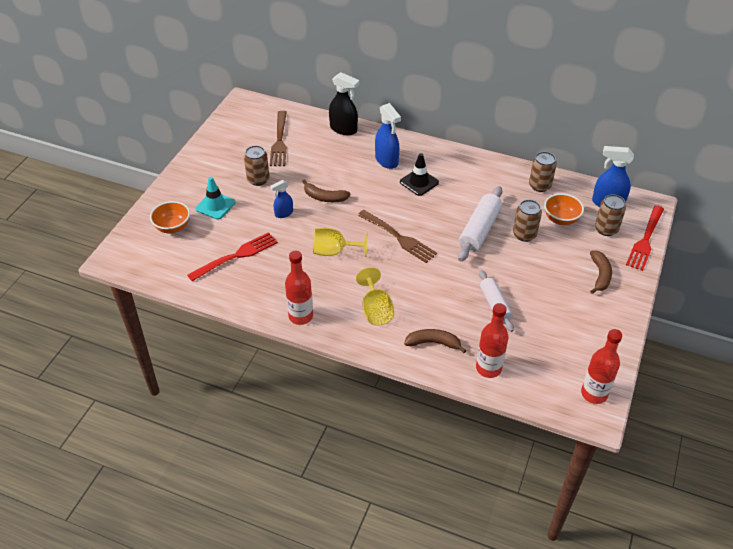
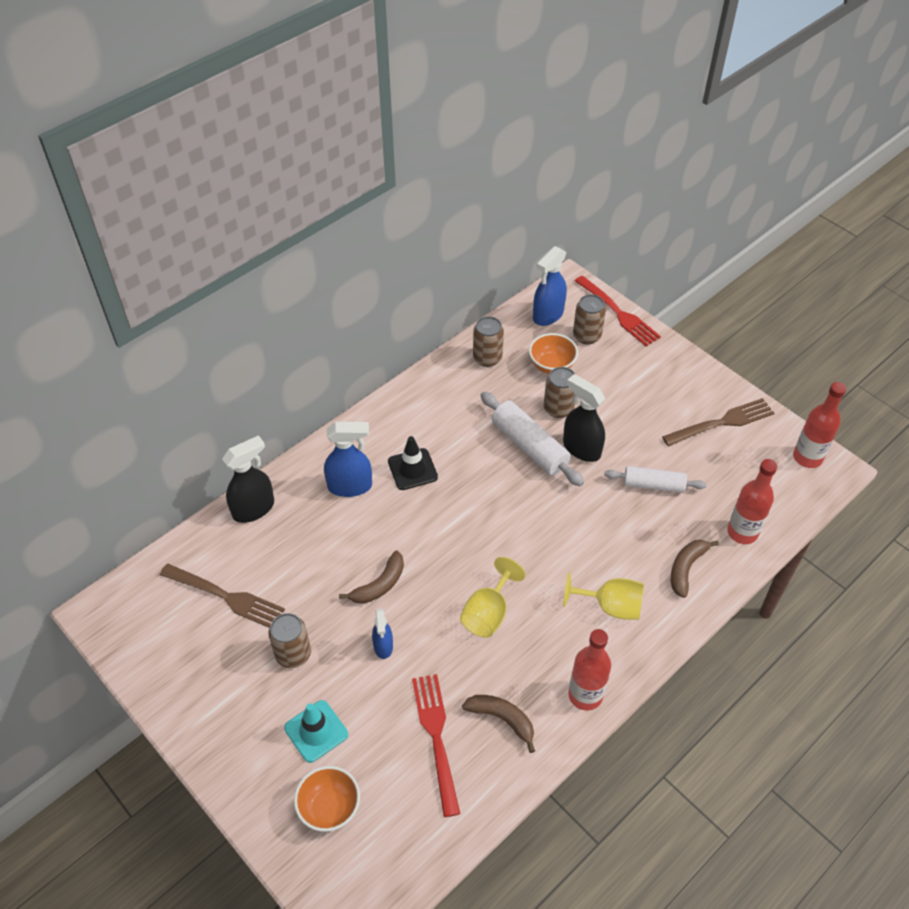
camera: 65 degrees left, 5 degrees up
brown fork [358,210,437,263] -> brown fork moved to [662,398,774,446]
brown banana [590,251,612,294] -> brown banana moved to [462,695,535,753]
none -> black spray bottle [563,374,605,462]

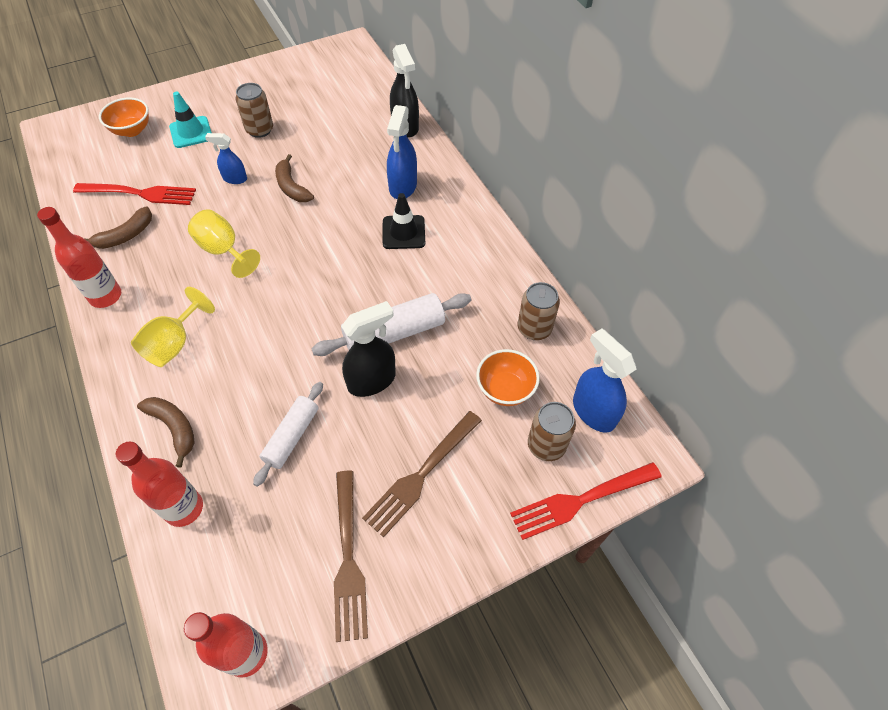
camera: 105 degrees right, 5 degrees up
brown fork [160,564,285,628] -> brown fork moved to [362,411,482,537]
brown can [544,367,575,418] -> none

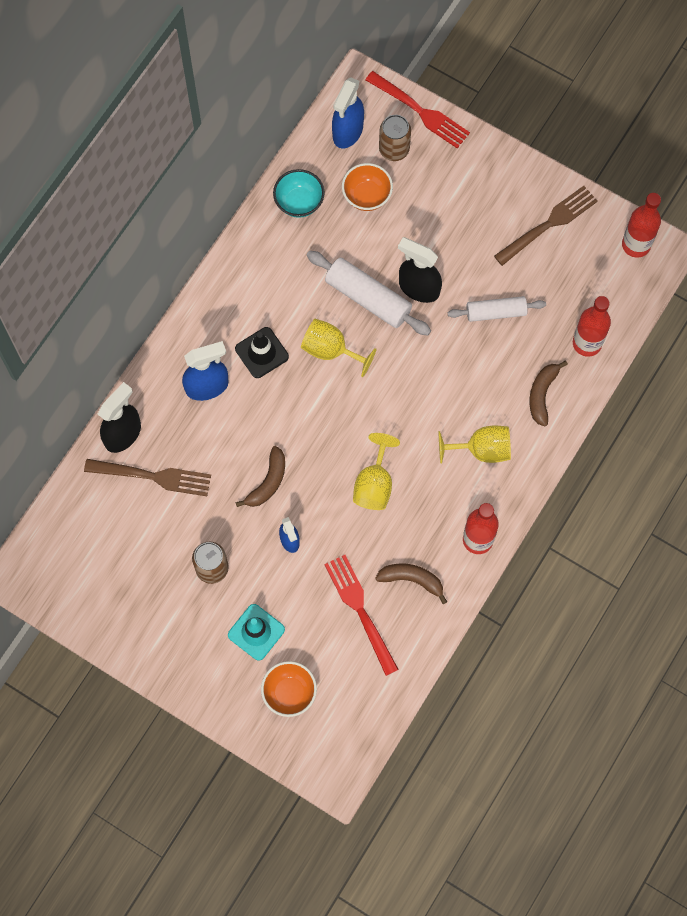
camera: 120 degrees left, 15 degrees up
brown fork [362,411,482,537] -> brown fork moved to [84,459,211,496]
brown can [518,282,560,340] -> turquoise bowl [273,169,325,218]
none -> yellow goblet [301,319,377,377]

